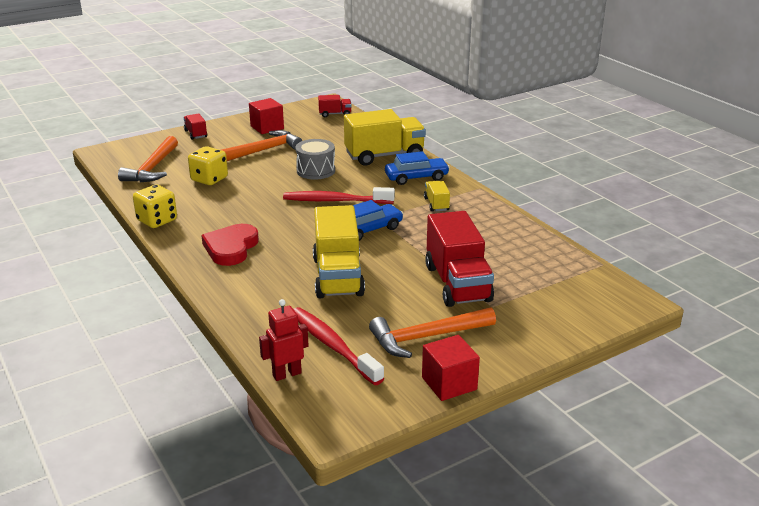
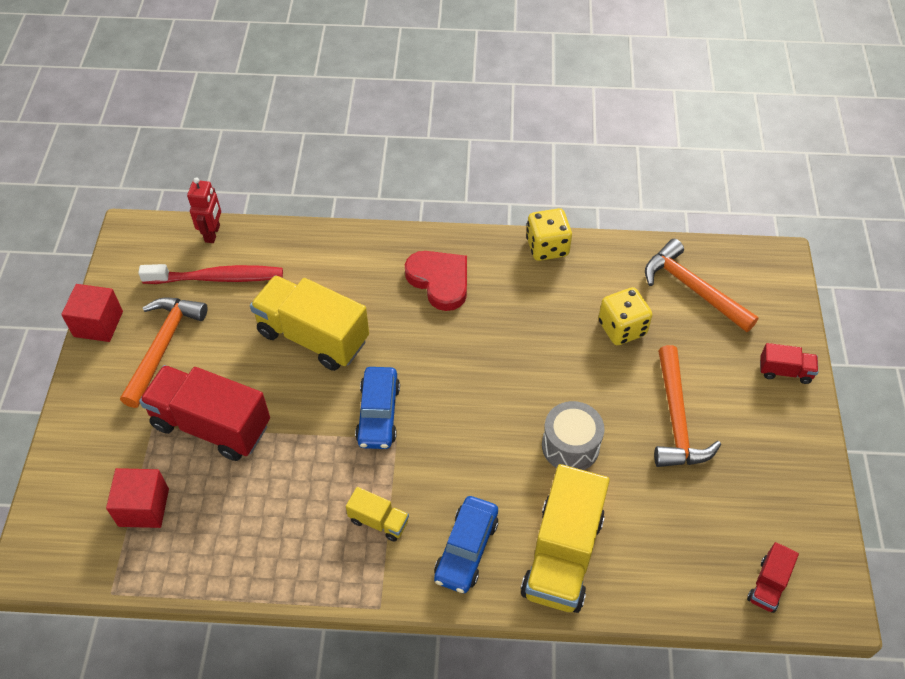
camera: 125 degrees right, 25 degrees up
red cube [249,98,284,134] -> red cube moved to [106,468,169,528]
red toothbrush [283,187,395,204] -> none

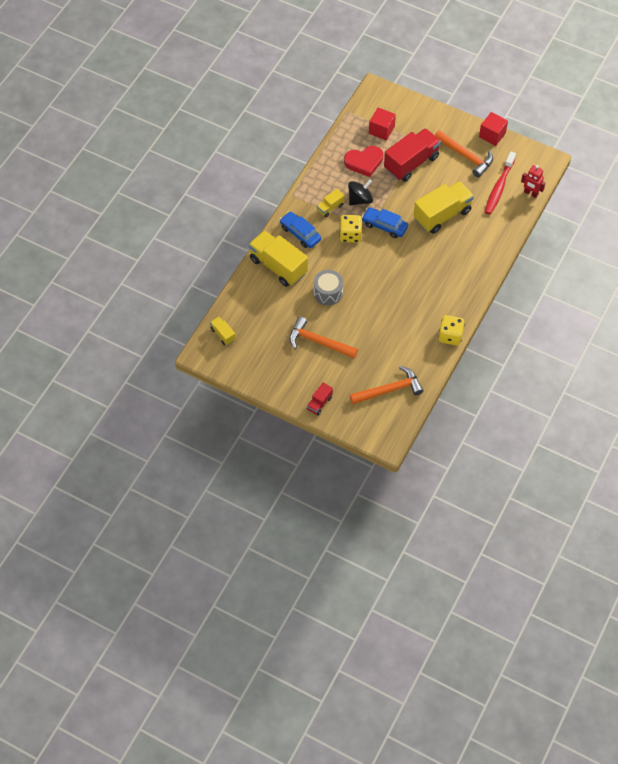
camera: 115 degrees right, 5 degrees up
red heart [405,251,467,311] -> red heart moved to [344,146,383,177]
yellow dice [598,287,652,345] -> yellow dice moved to [340,215,362,242]
red truck [747,542,799,613] -> yellow truck [210,317,236,345]
none -> black spinning top [348,179,373,205]

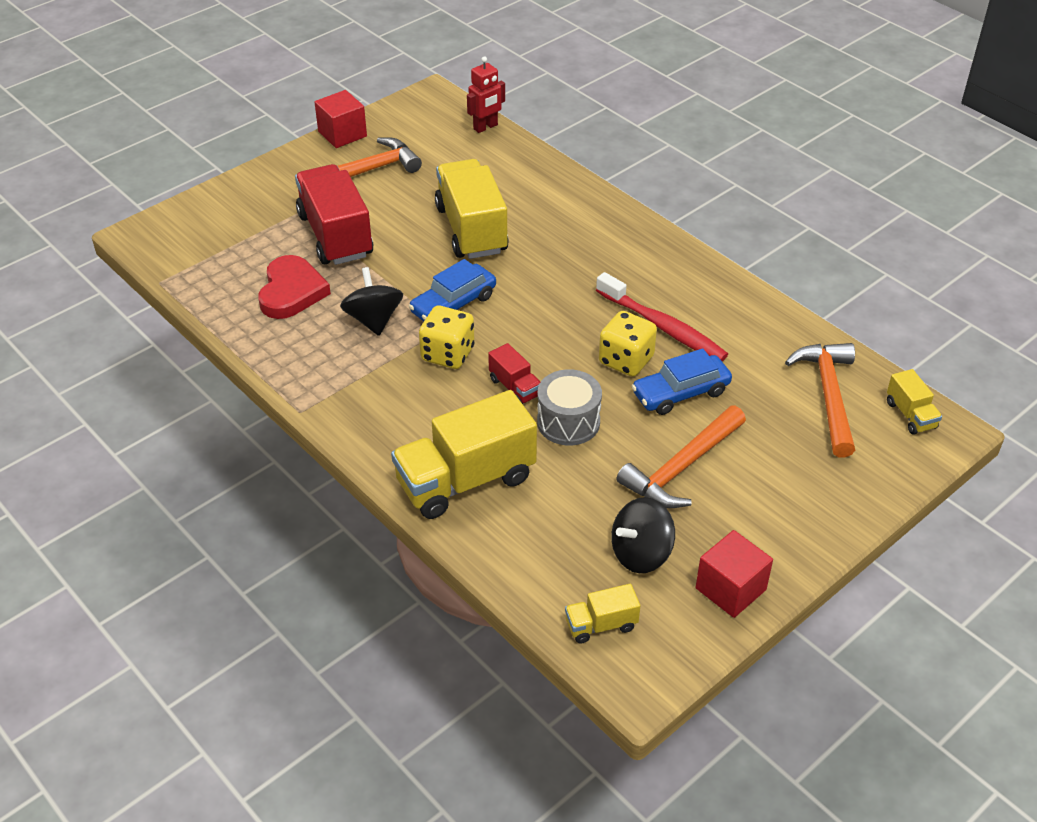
camera: 70 degrees left, 15 degrees down
blue car [280,211,321,248] -> blue car moved to [632,348,732,415]
red truck [307,382,333,415] -> red truck moved to [488,343,540,404]
yellow truck [317,189,345,217] -> yellow truck moved to [887,369,942,435]
red cube [369,107,396,140] -> red cube moved to [696,530,773,618]
yellow dice [438,315,465,346] -> yellow dice moved to [599,311,657,377]
red toothbrush [485,151,516,215] -> red toothbrush moved to [596,272,728,362]
none -> black spinning top [611,497,675,573]

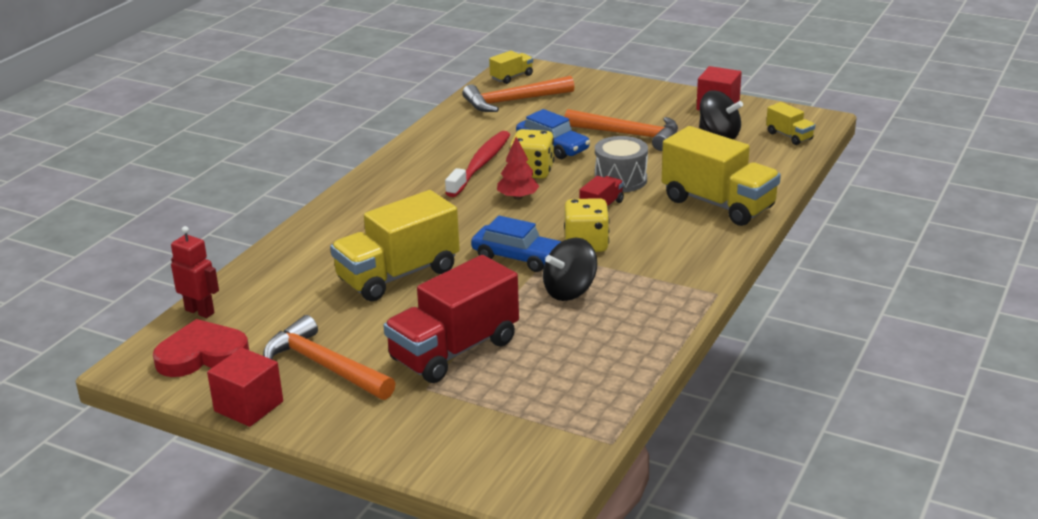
camera: 110 degrees left, 15 degrees down
red heart [258,255,331,319] -> red heart moved to [153,319,249,377]
none -> red tree [497,137,539,200]

